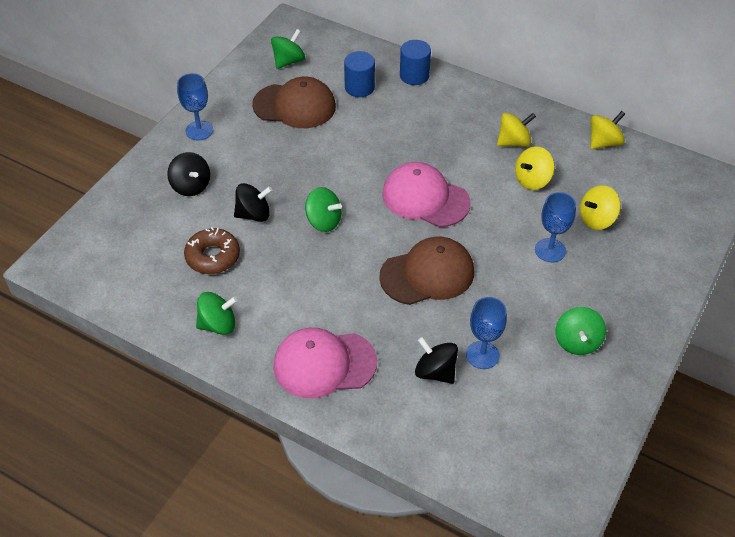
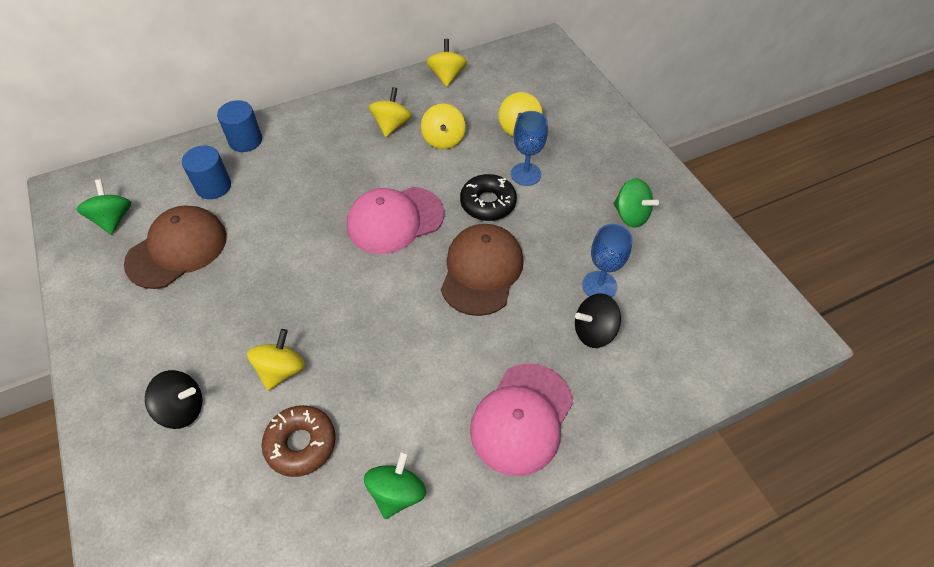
camera: 55 degrees left, 5 degrees up
blue goblet [177,73,213,140] -> none
black spinning top [234,183,272,222] -> yellow spinning top [247,329,305,391]
green spinning top [305,187,342,232] -> none
none -> black donut [460,174,517,221]

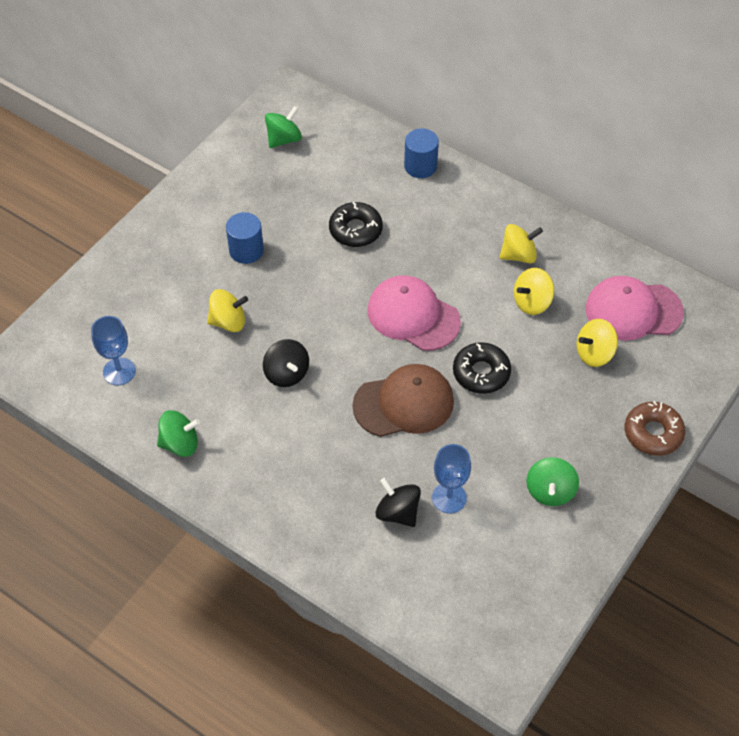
camera: 60 degrees right, 0 degrees up
brown cap [124,206,227,289] -> none
black spinning top [145,370,203,429] -> black spinning top moved to [263,339,309,387]
blue cylinder [182,146,231,199] -> blue cylinder moved to [226,212,264,264]
brown donut [262,405,336,477] -> brown donut moved to [625,401,685,456]
yellow spinning top [426,39,467,87] -> none
pink cap [470,363,573,476] -> pink cap moved to [585,276,684,341]
blue goblet [511,111,548,186] -> blue goblet moved to [91,316,136,385]
none -> black donut [329,202,383,247]

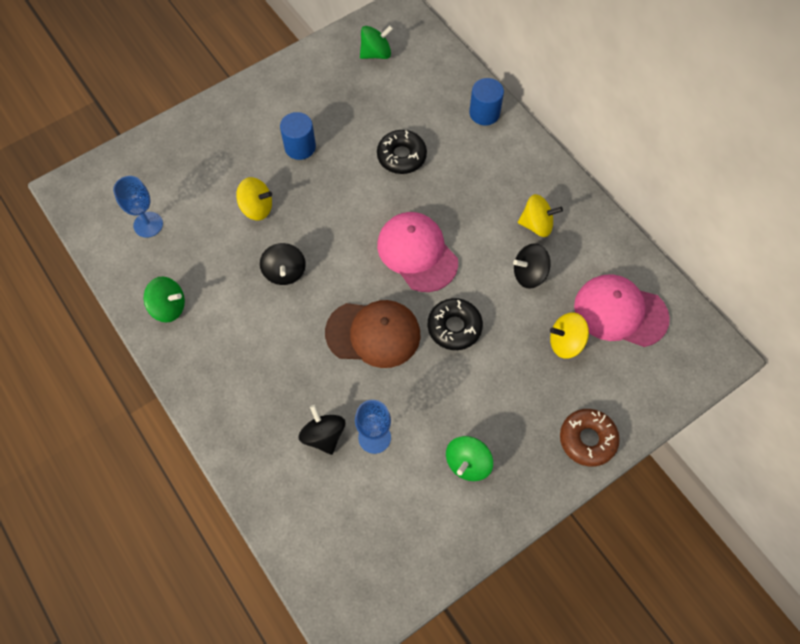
camera: 20 degrees right, 10 degrees up
yellow spinning top [514,268,554,315] -> black spinning top [513,243,551,289]

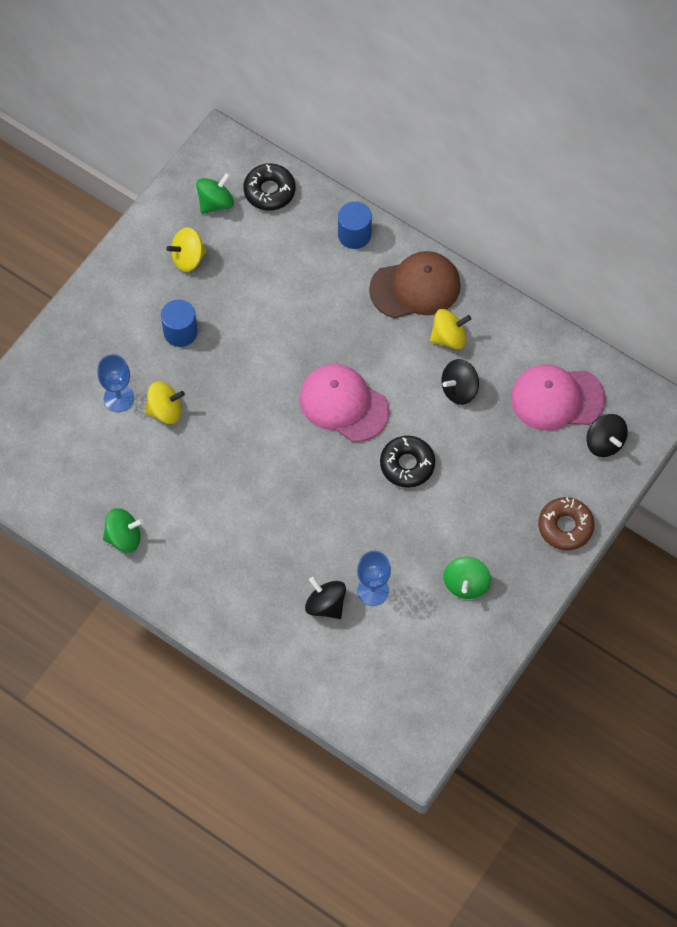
camera: 20 degrees left, 0 degrees up
blue goblet [113,176,163,238] -> blue goblet moved to [97,354,134,412]
black spinning top [260,243,306,285] -> black spinning top moved to [586,414,628,457]
brown cap [325,300,421,368] -> brown cap moved to [369,251,461,318]
black donut [377,130,427,174] -> black donut moved to [244,163,295,211]
yellow spinning top [550,312,589,359] -> yellow spinning top moved to [166,227,207,272]

